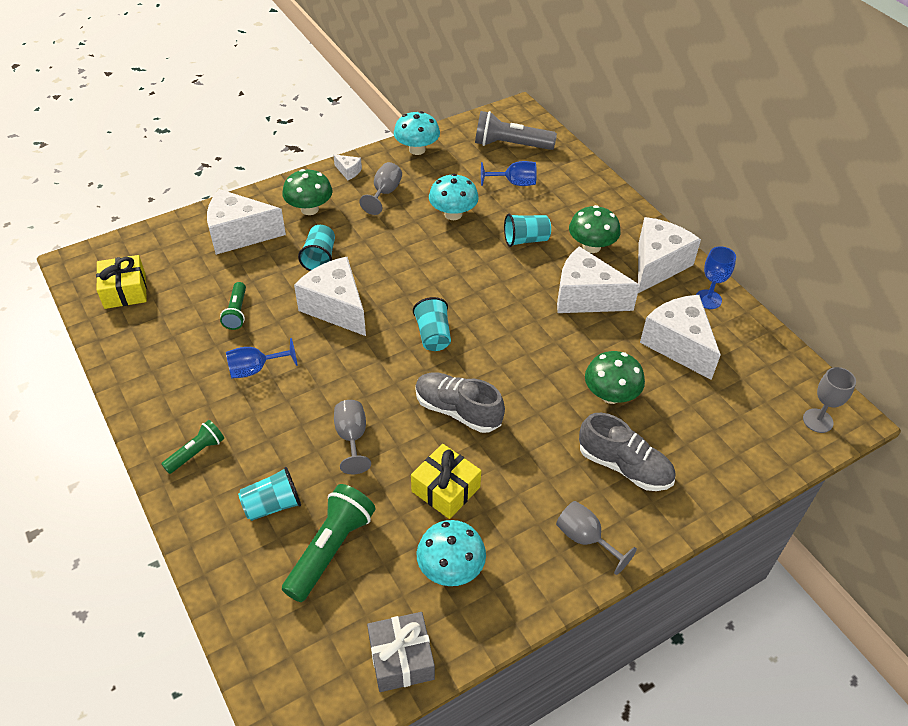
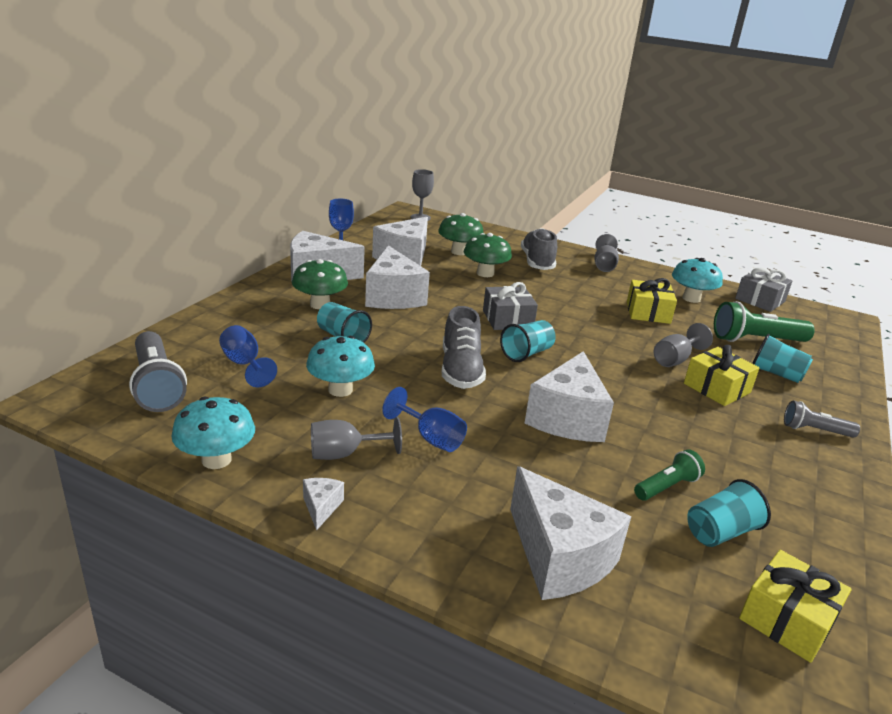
camera: 125 degrees left, 20 degrees down
green flashlight [161,420,224,474] -> grey flashlight [784,400,860,438]
blue goblet [226,338,298,378] -> blue goblet moved to [382,387,467,452]
green mushroom [282,169,332,215] -> green mushroom moved to [438,213,483,255]
turquoise cup [298,225,335,271] -> turquoise cup moved to [687,479,771,547]
grey shoe [415,372,505,433] -> grey shoe moved to [442,306,486,389]
none -> grey gift [483,282,538,330]
none -> yellow gift [684,345,760,406]

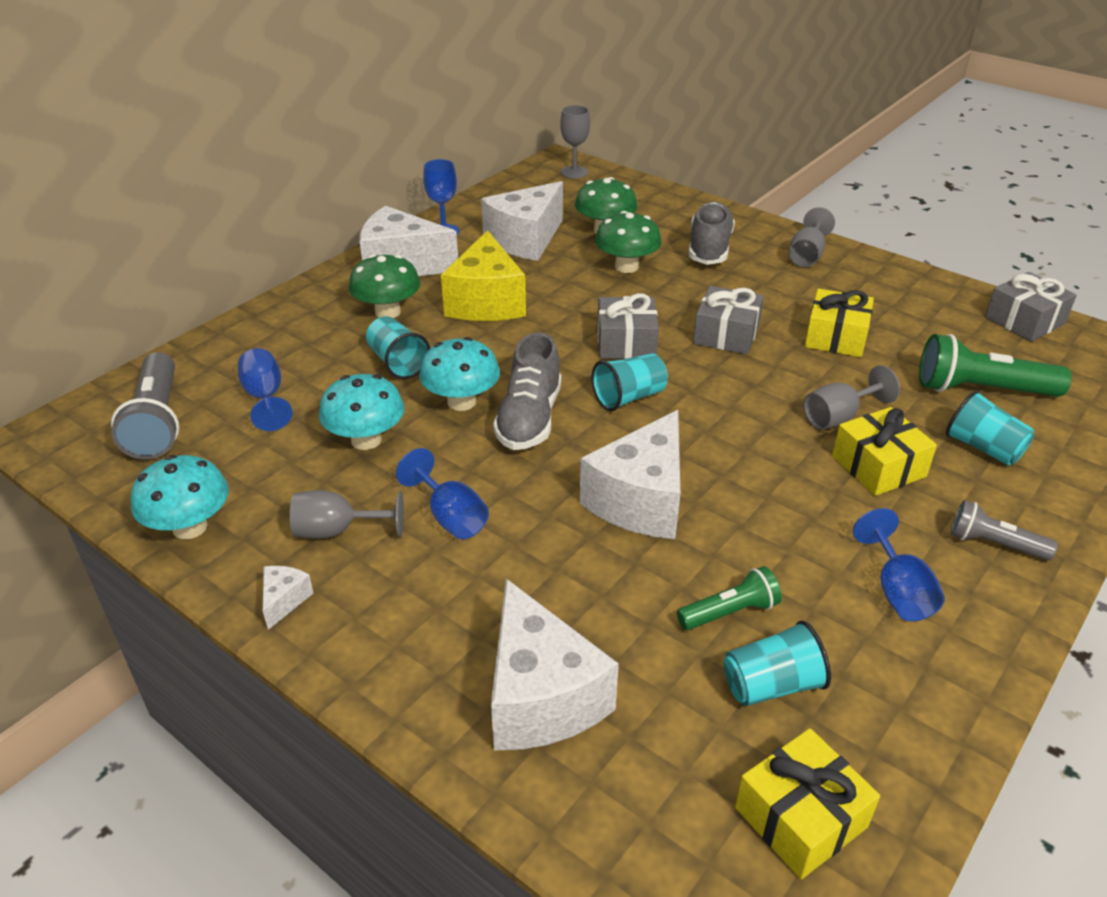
camera: 15 degrees right, 10 degrees up
white cheese [365,245,430,309] -> yellow cheese [441,230,526,321]
turquoise mushroom [672,258,723,303] -> turquoise mushroom moved to [419,337,500,411]
none -> grey gift [693,286,764,354]
none -> blue goblet [853,508,945,621]

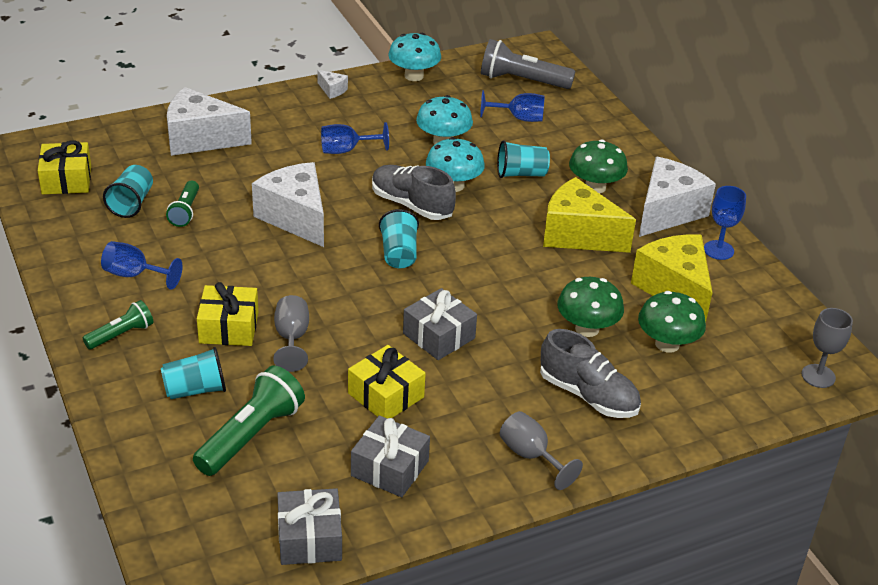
camera: 115 degrees right, 0 degrees up
grey goblet [290,490,404,539] -> none
white cheese [481,181,563,261] -> yellow cheese [631,234,713,322]
grey gift [598,293,659,359] -> grey gift moved to [351,415,430,497]
grey flashlight [951,500,1058,560] -> green flashlight [83,300,153,350]

